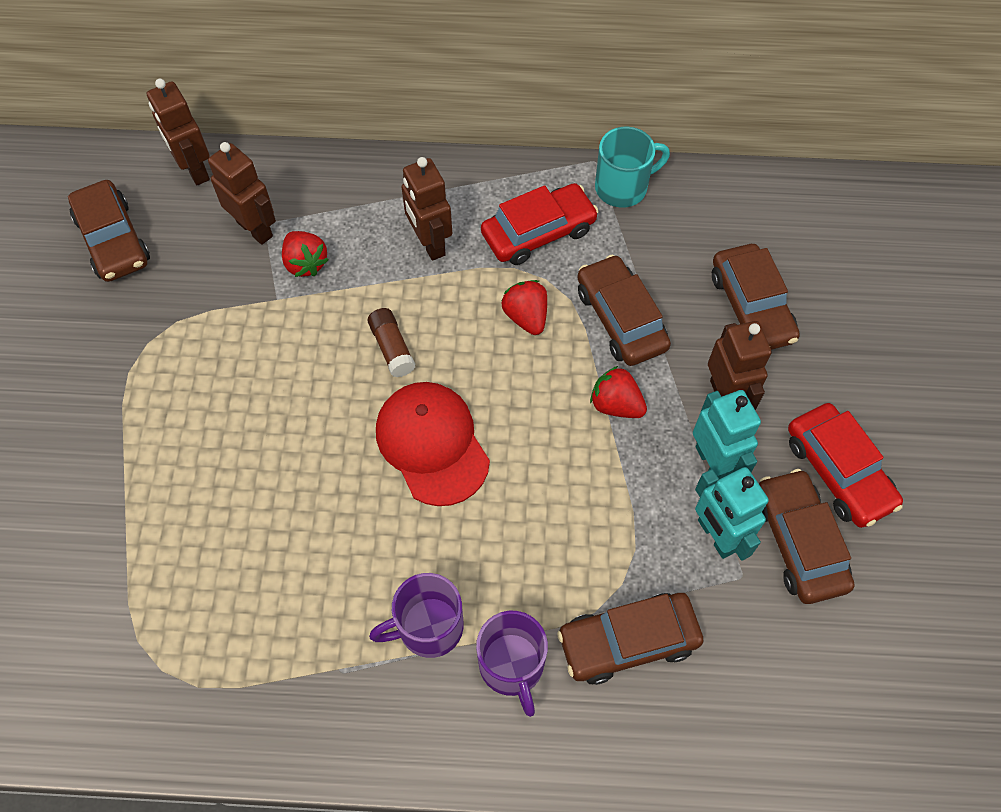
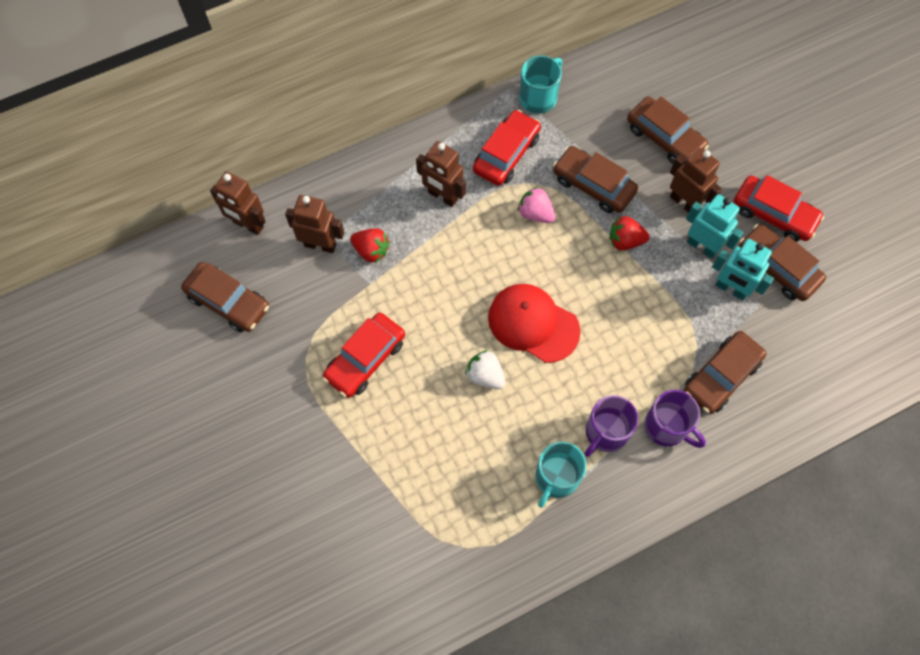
camera: 30 degrees left, 5 degrees up
brown glue stick [368,308,416,377] -> none
red strawberry [502,280,547,335] -> pink strawberry [518,186,556,223]
none -> red car [323,312,405,398]
none -> white strawberry [465,350,505,389]
none -> turquoise mug [535,442,587,508]

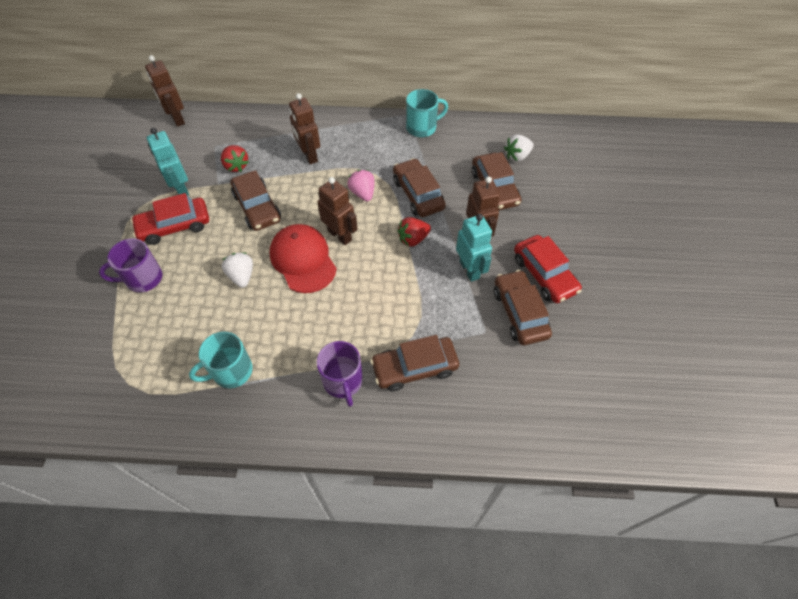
camera: 30 degrees right, 10 degrees down
brown car [181,262,269,332] -> brown car moved to [231,170,281,231]
brown robot [285,195,344,253] -> brown robot moved to [317,177,358,245]
red car [473,110,541,186] -> none
purple mug [585,395,638,457] -> purple mug moved to [99,238,162,293]
red strawberry [610,216,650,250] -> red strawberry turned 60 degrees counterclockwise [398,217,431,247]
turquoise robot [712,239,774,300] -> turquoise robot moved to [147,128,189,196]
none -> white strawberry [504,134,534,162]

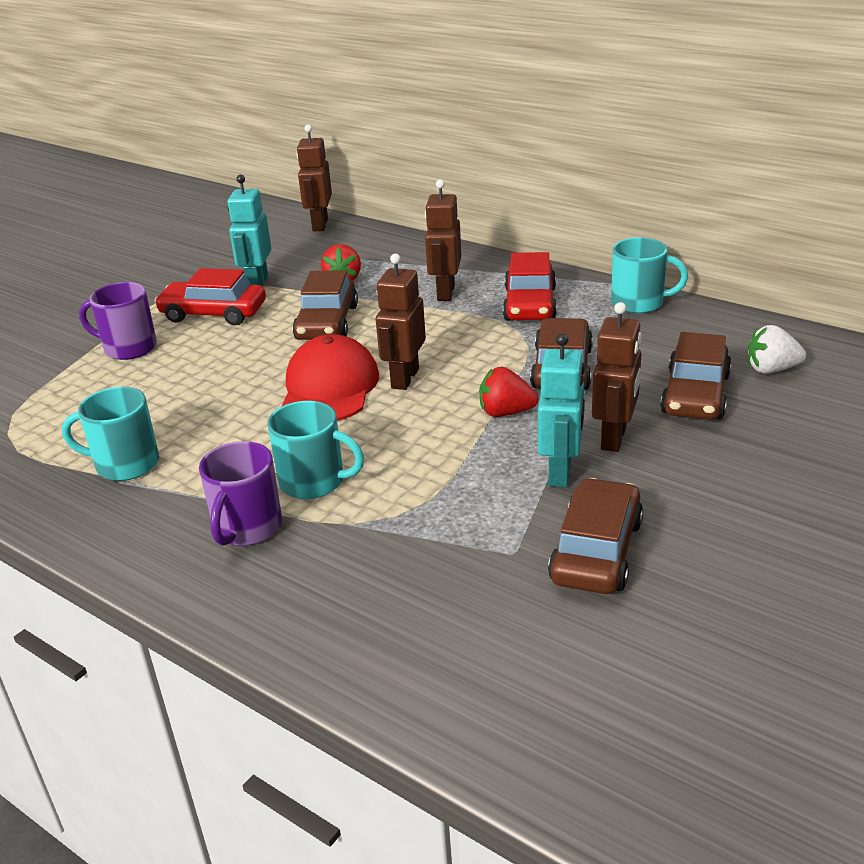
camera: 35 degrees right, 25 degrees down
white strawberry [222,252,253,288] -> none
brown robot [317,177,358,245] -> brown robot turned 150 degrees counterclockwise [376,253,426,390]
pink strawberry [347,170,374,202] -> none
brown car [370,335,459,392] -> none
red car [514,235,582,303] -> red car moved to [503,252,557,320]
none -> turquoise mug [267,401,364,499]

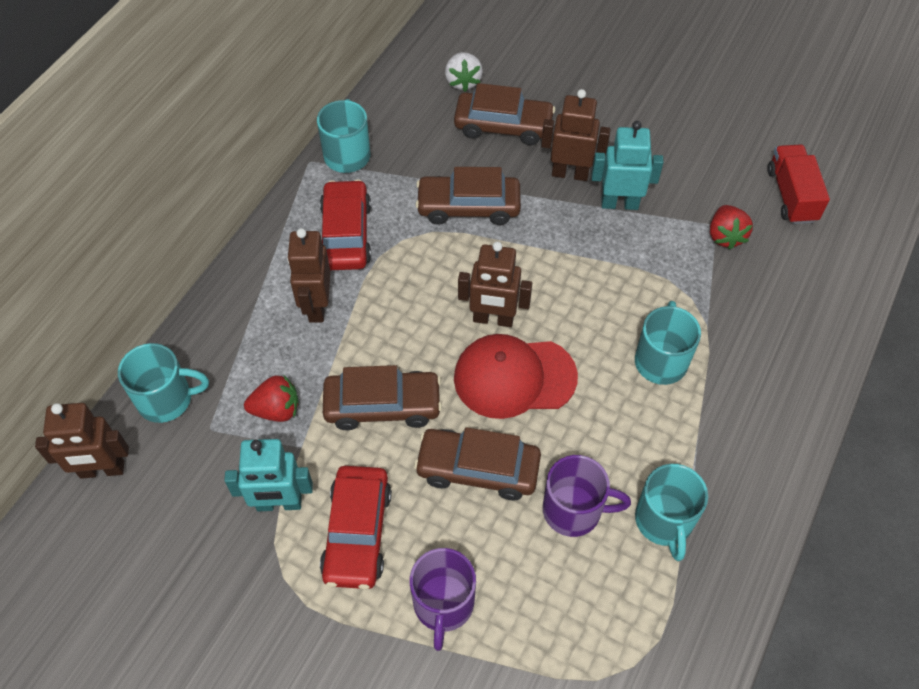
camera: 100 degrees left, 25 degrees up
purple mug [199,441,282,546] -> purple mug moved to [543,455,631,537]
brown robot [425,179,461,301] -> brown robot turned 90 degrees clockwise [287,228,331,323]
red strawberry [479,367,539,417] -> red strawberry moved to [710,205,753,250]
red car [503,252,557,320] -> red car turned 90 degrees counterclockwise [320,179,371,270]
brown car [548,478,643,594] -> brown car moved to [414,427,541,501]
none -> turquoise mug [118,343,209,423]
none -> red truck [767,145,830,224]

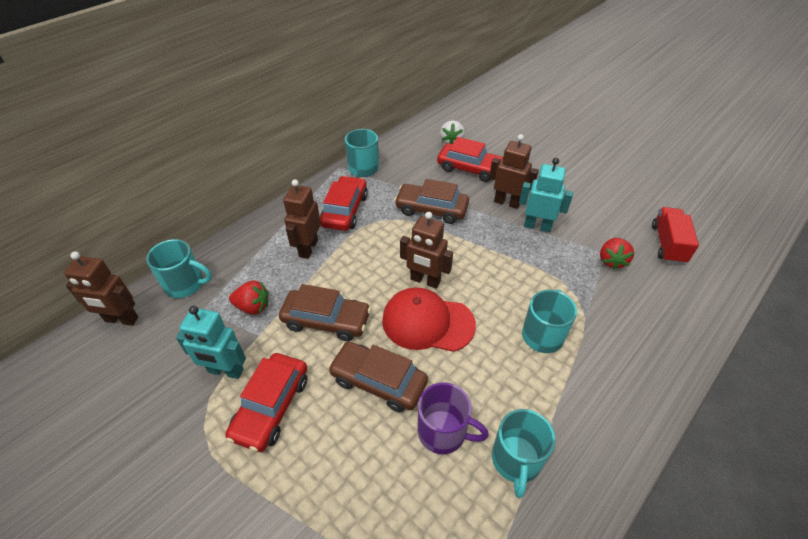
camera: 15 degrees right, 10 degrees down
purple mug [410,548,476,651] -> none
brown car [454,83,555,145] -> red car [437,137,503,182]

